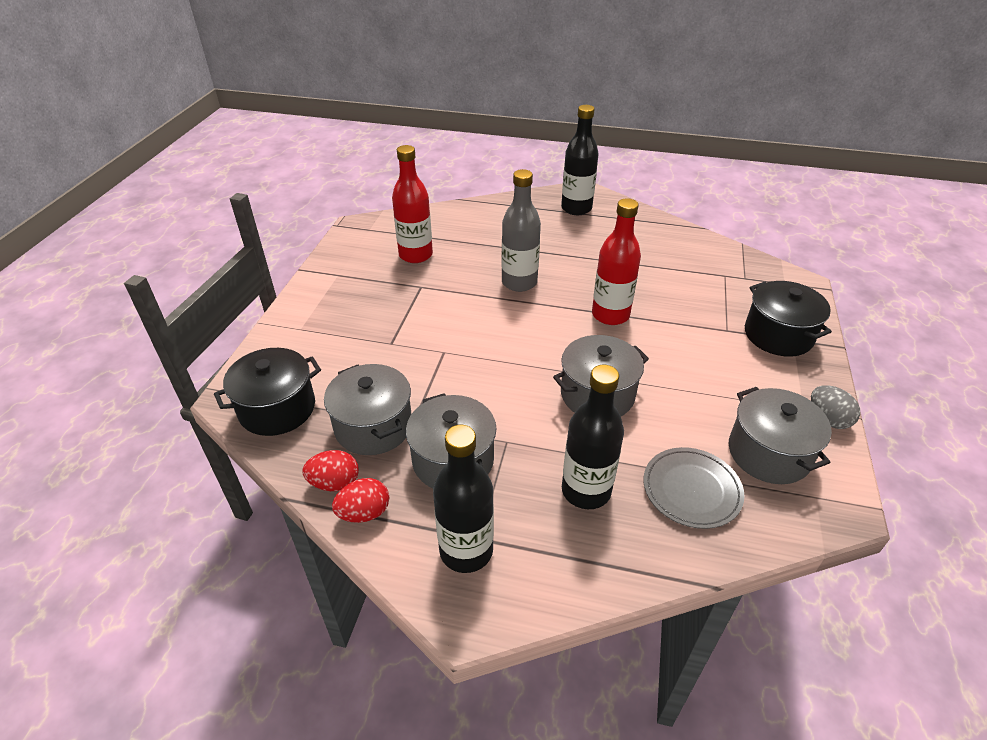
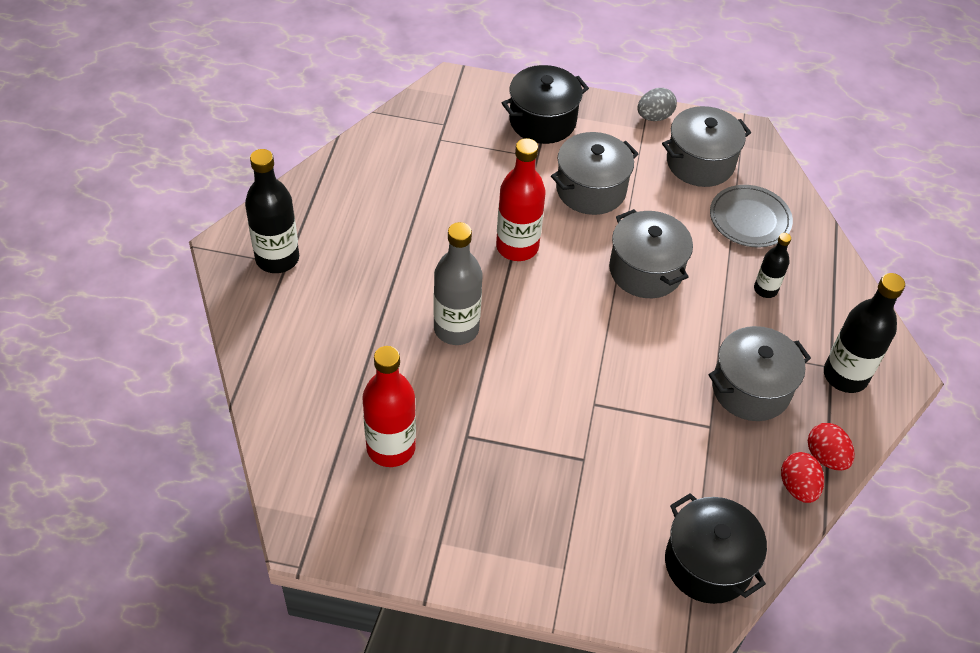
camera: 95 degrees left, 10 degrees up
grey pot [324,364,412,455] -> grey pot moved to [551,132,639,215]
black bottle [562,365,624,509] -> black bottle [754,233,791,298], size x0.56

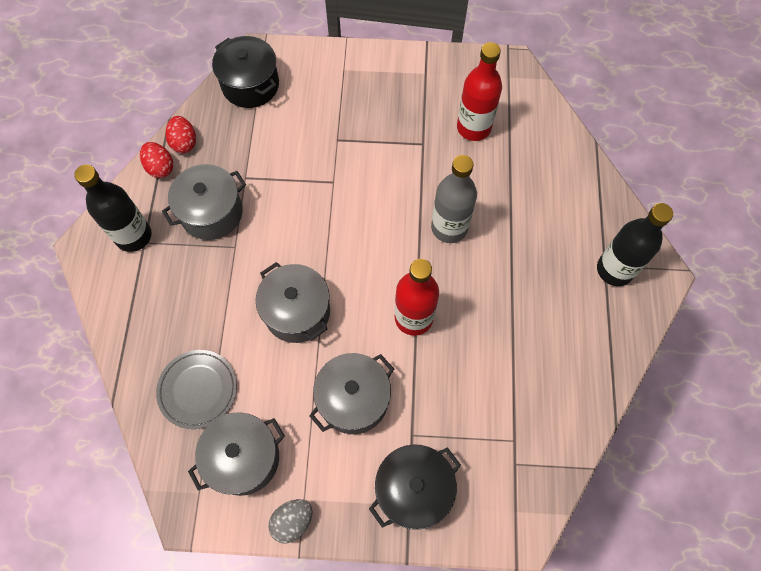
camera: 175 degrees right, 15 degrees up
black bottle [754,233,791,298] -> none

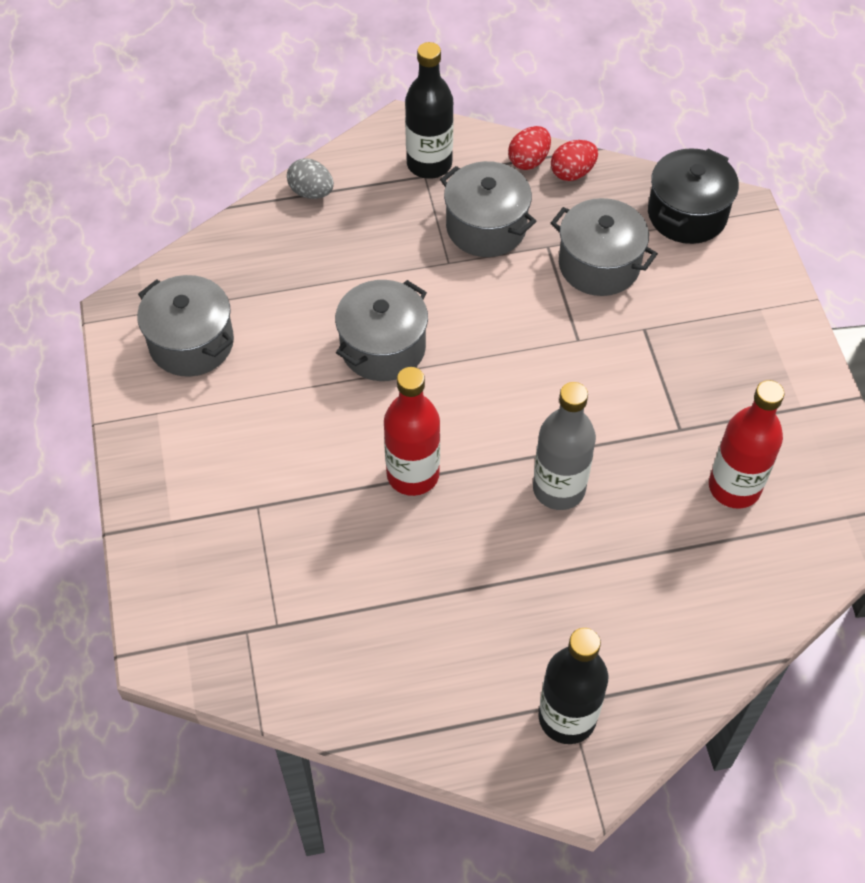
camera: 75 degrees right, 10 degrees down
grey plate [156,350,237,429] -> none
grey egg [268,499,313,544] -> grey egg moved to [287,158,334,199]
grey pot [309,353,394,434] -> grey pot moved to [551,198,658,296]
black pot [369,444,461,530] -> none

